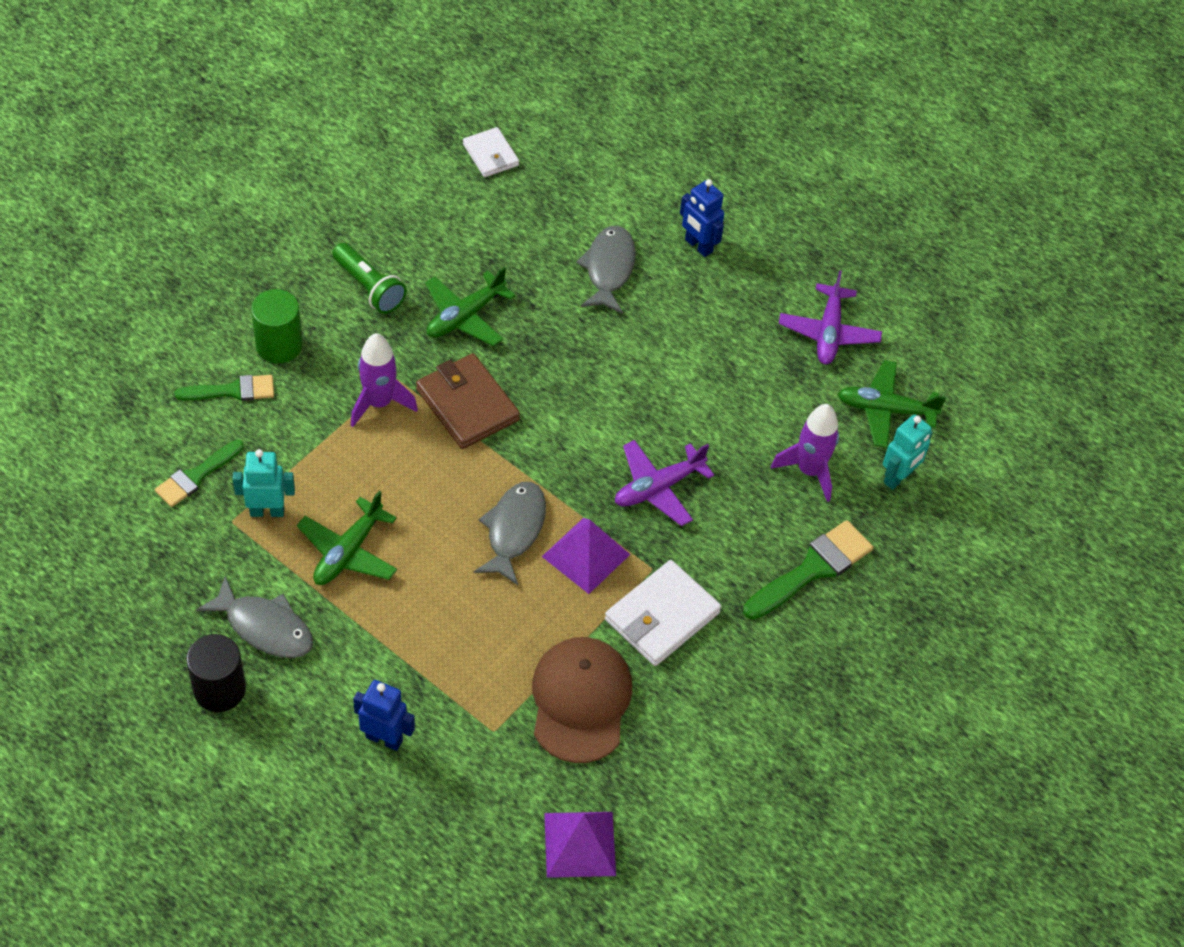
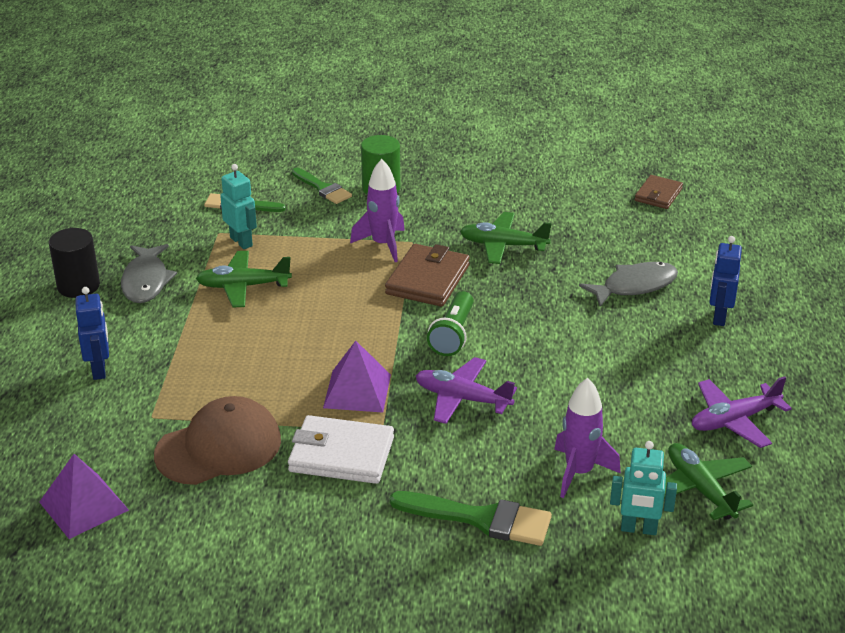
camera: 60 degrees right, 20 degrees down
green flashlight [332,243,407,314] -> green flashlight moved to [427,291,474,356]
white wallet [463,127,519,177] -> brown wallet [635,175,683,209]
grey fish [474,482,546,585] -> none

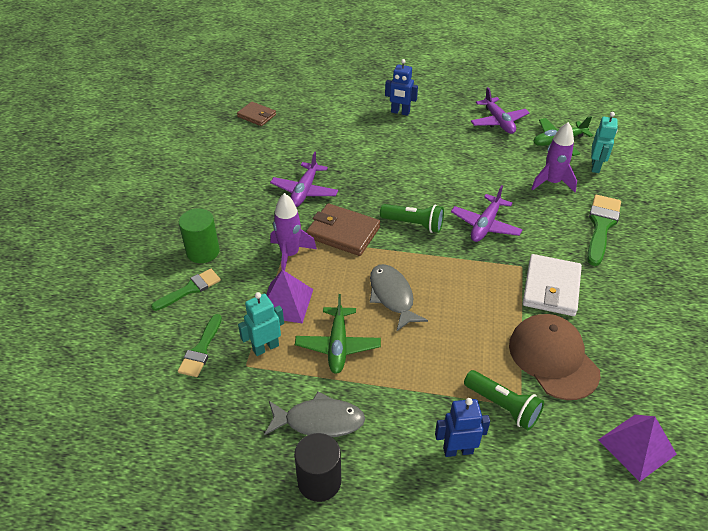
camera: 85 degrees left, 10 degrees up
purple pyramid [323,341,391,413] -> purple pyramid moved to [266,270,313,324]
green plane [460,212,552,264] -> purple plane [270,152,338,207]
grey fish [579,262,678,307] -> grey fish moved to [370,264,428,331]
none -> green flashlight [464,370,544,430]

